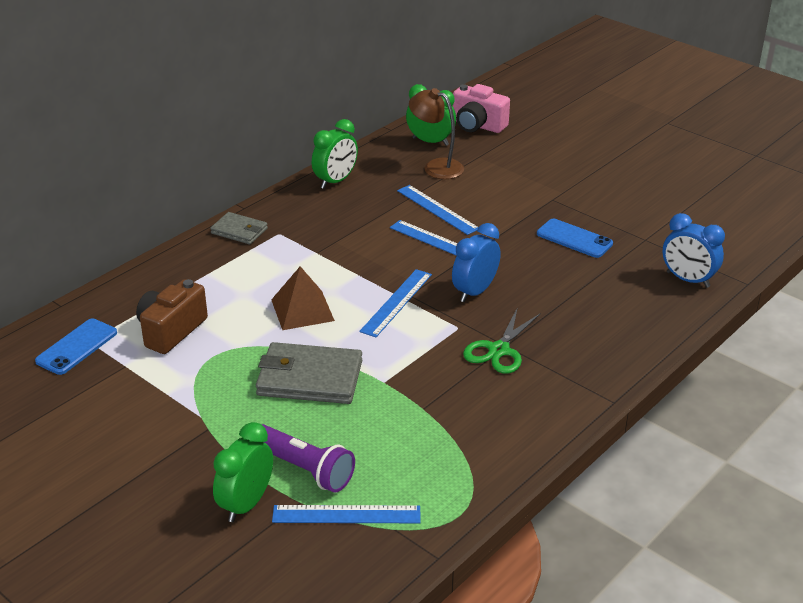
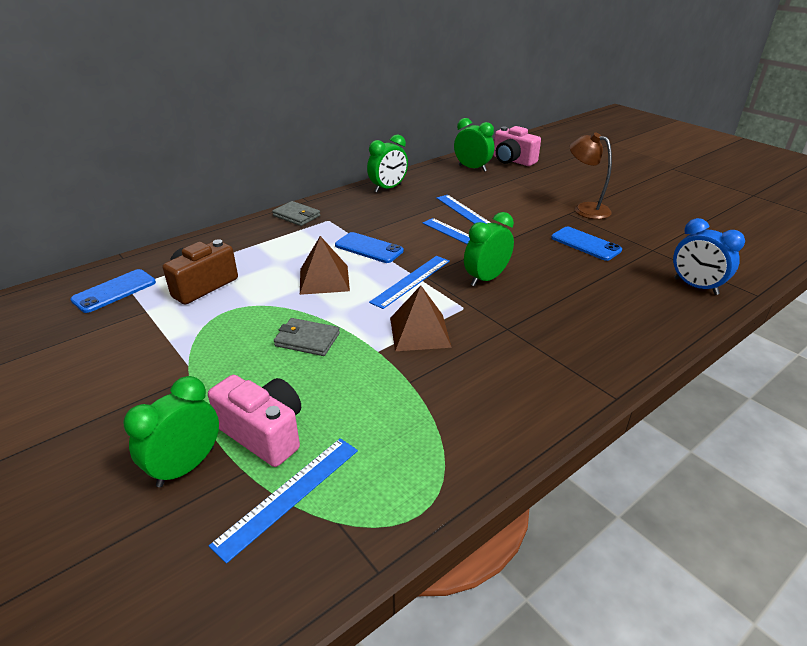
camera: 10 degrees right, 0 degrees up
grey wallet [256,342,362,404] -> grey wallet [274,318,340,356], size x0.58
purple flashlight [261,424,355,493] -> pink camera [208,375,301,467]
blue ruler [272,505,421,523] -> blue ruler turned 60 degrees counterclockwise [209,438,358,564]
brown lamp [409,88,464,179] -> brown lamp moved to [570,132,612,219]
blue clock [452,223,501,302] -> green clock [464,212,514,286]
green scissors [463,307,541,374] -> none
none -> blue phone [335,232,404,263]
none -> brown pyramid [390,285,452,351]

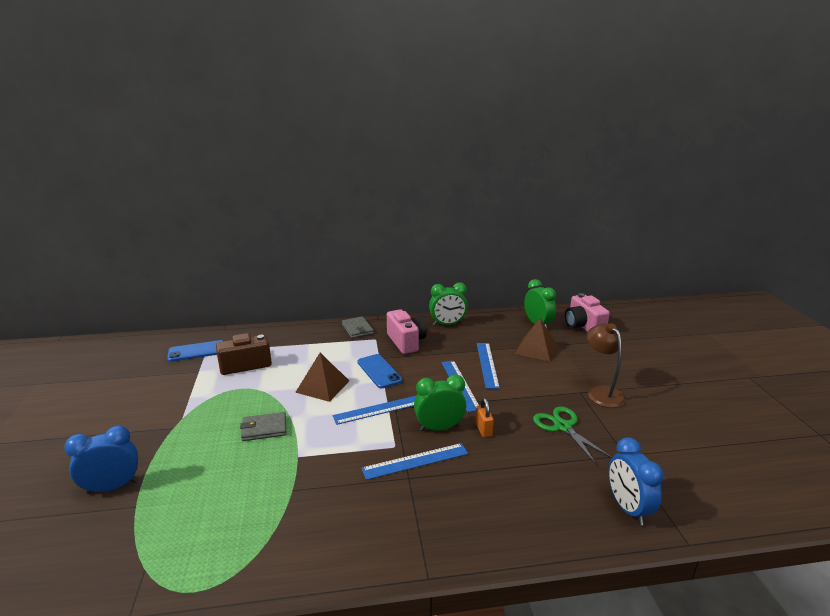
camera: 30 degrees right, 10 degrees down
green clock [123,376,219,487] -> blue clock [64,425,138,494]
pink camera [208,375,301,467] -> pink camera moved to [387,309,427,354]
blue ruler [209,438,358,564] -> blue ruler moved to [361,443,468,480]
grey wallet [274,318,340,356] -> grey wallet turned 60 degrees counterclockwise [240,412,286,441]
brown pyramid [390,285,452,351] -> brown pyramid moved to [515,318,557,362]
blue phone [551,227,622,261] -> green scissors [533,406,612,464]
none -> orange padlock [476,398,494,437]

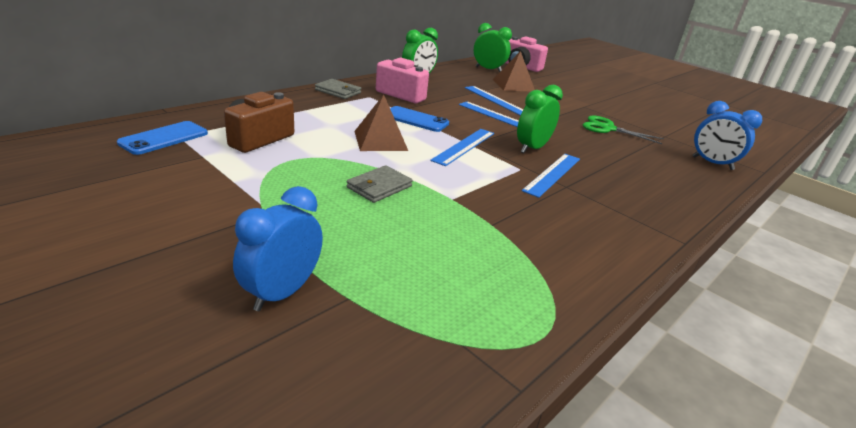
camera: 40 degrees left, 5 degrees up
orange padlock [476,398,494,437] -> none
brown lamp [587,323,626,408] -> none

